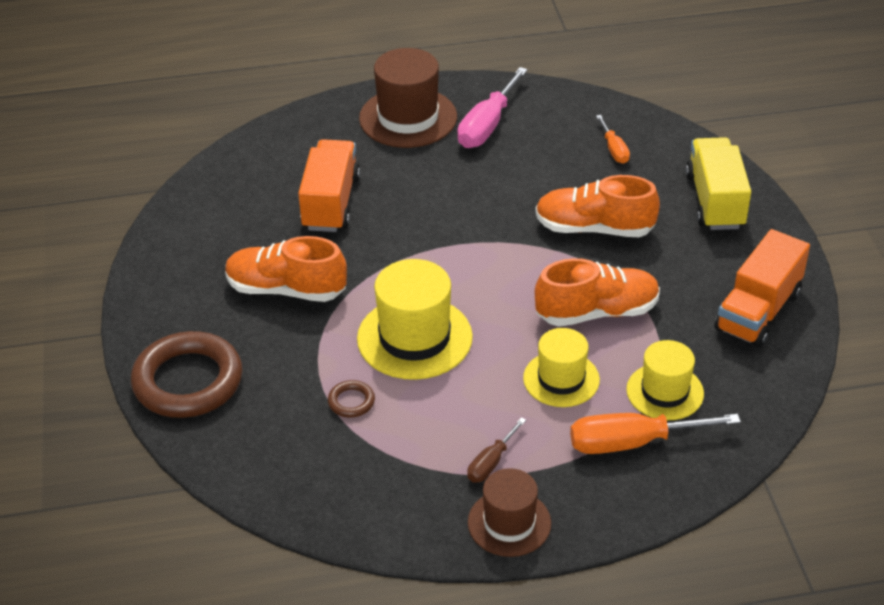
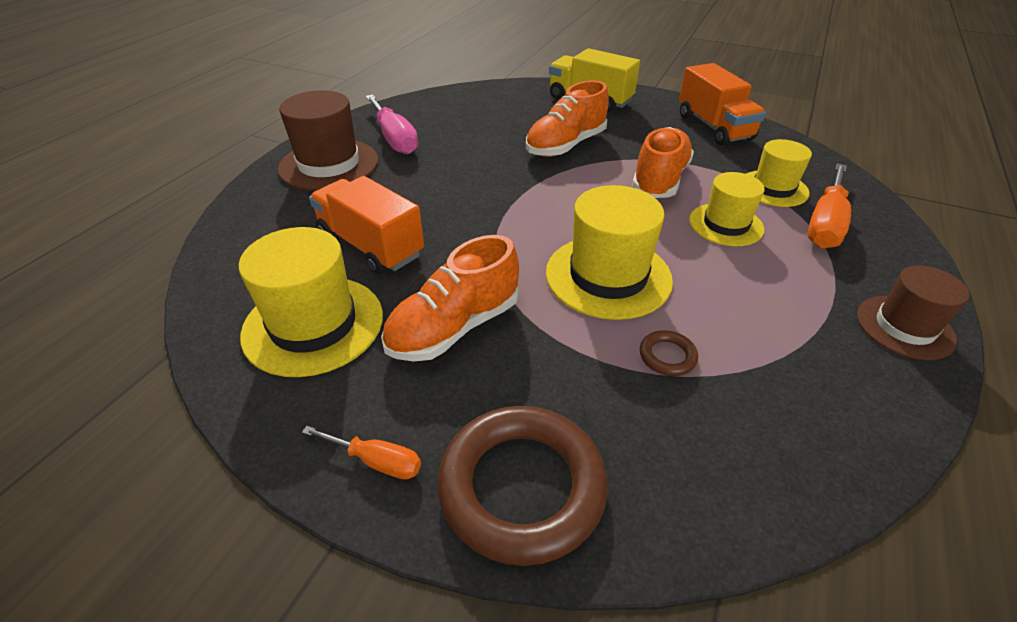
camera: 55 degrees left, 0 degrees up
brown screwdriver [467,418,526,483] -> none
orange screwdriver [596,115,630,164] -> orange screwdriver moved to [302,426,421,480]
none -> yellow hat [239,227,383,377]

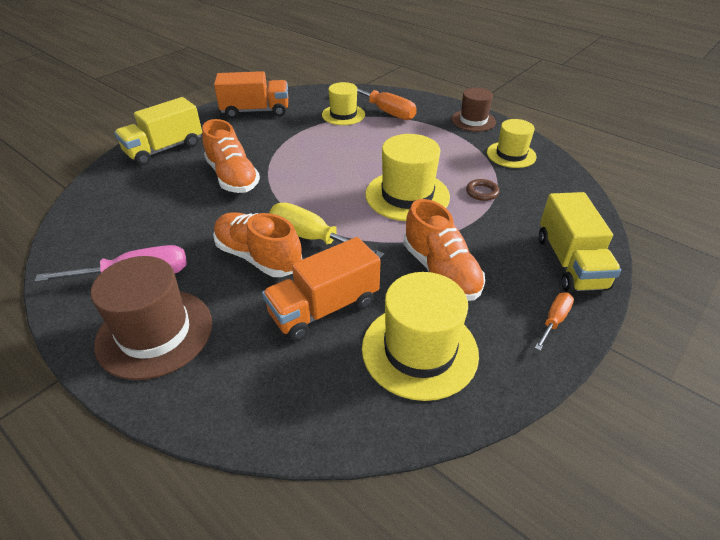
camera: 75 degrees left, 0 degrees up
brown ring [437,406,608,566] -> yellow truck [539,192,621,293]
orange shoe [632,127,694,198] -> orange shoe moved to [213,212,302,277]
yellow hat [689,172,765,246] -> yellow hat moved to [487,119,537,168]
none -> yellow screwdriver [270,203,384,259]

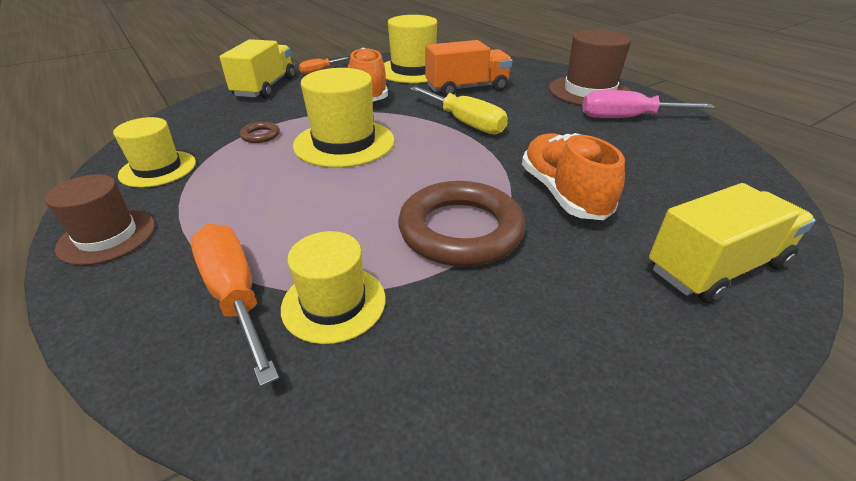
camera: 165 degrees left, 5 degrees down
orange shoe [213,212,302,277] -> none
orange truck [214,71,288,119] -> none
none -> brown ring [398,181,526,267]

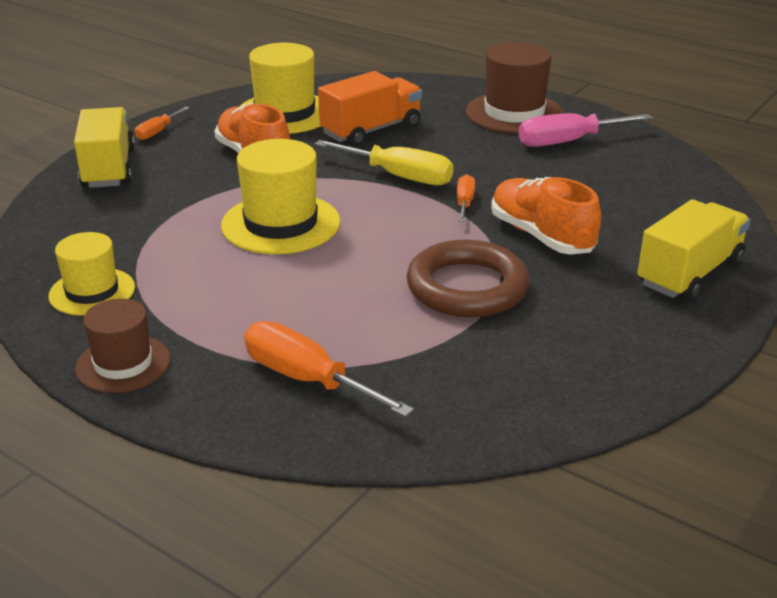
camera: 20 degrees left, 5 degrees down
brown ring [240,122,280,143] -> none
yellow hat [281,231,386,344] -> none
none -> orange screwdriver [457,174,475,222]

